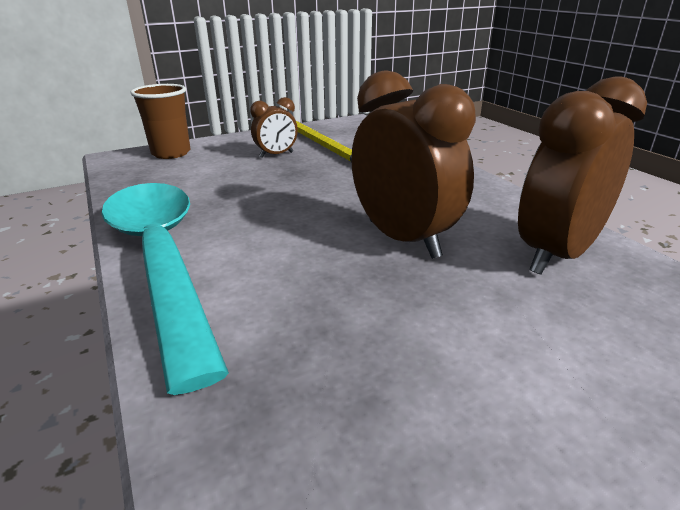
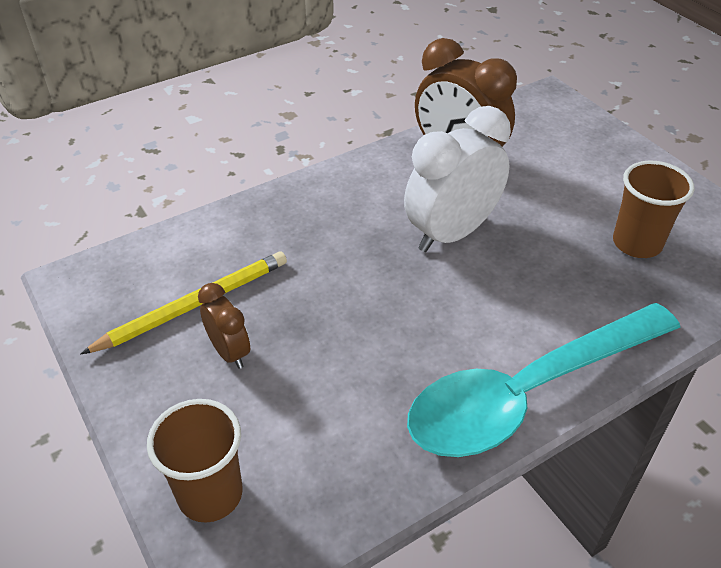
camera: 95 degrees left, 15 degrees up
brown clock [351,70,476,259] -> white clock [404,106,511,252]
none -> brown cup [613,161,695,258]

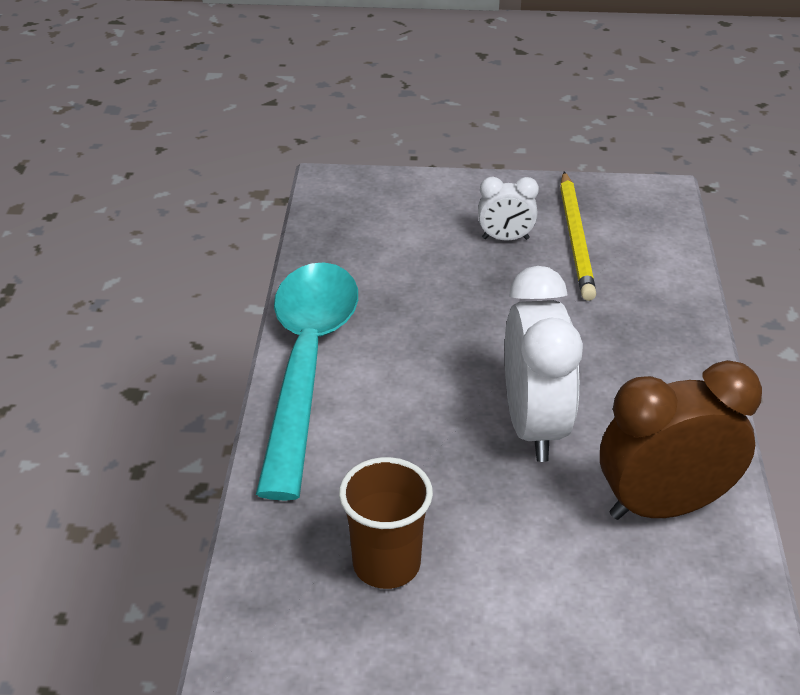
camera: 125 degrees right, 5 degrees down
brown cup [147,399,243,523] -> none
brown clock [198,283,250,369] -> white clock [478,177,539,241]

